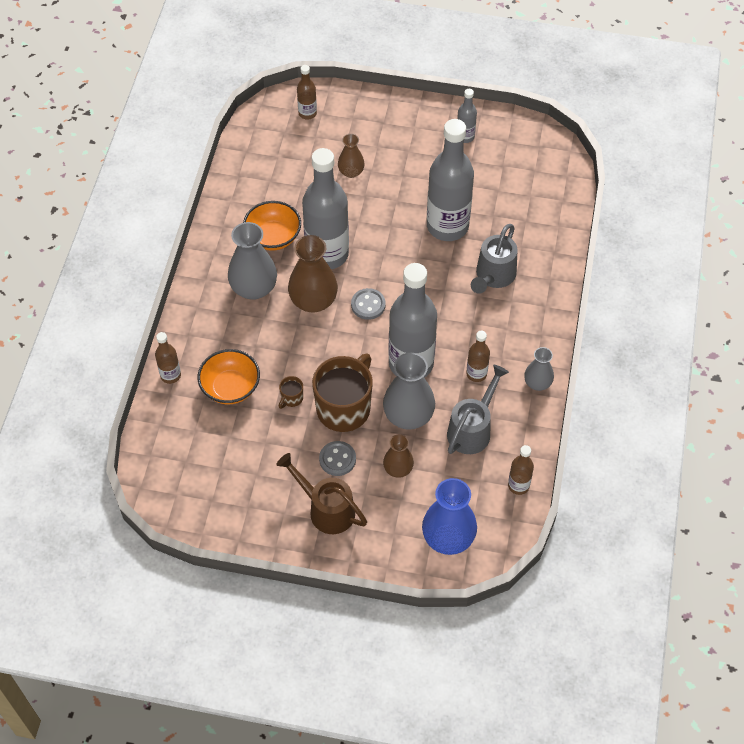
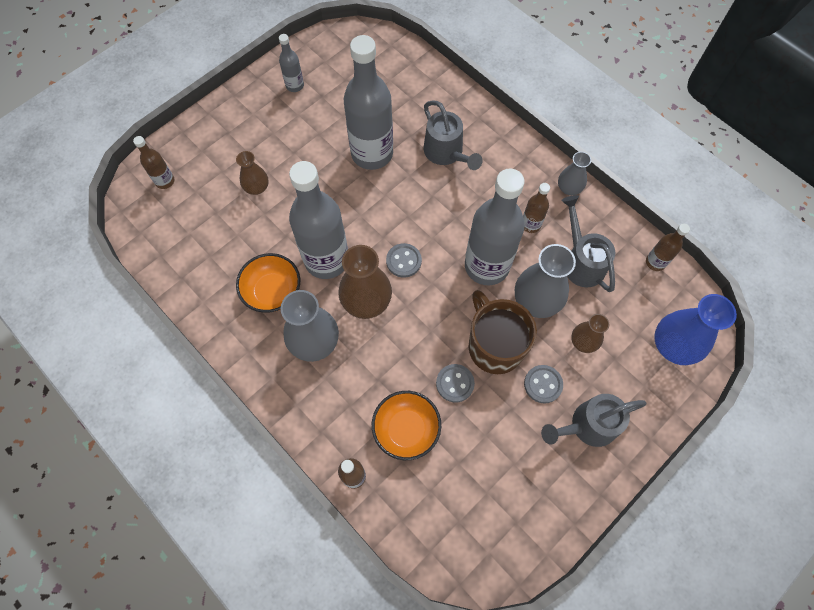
camera: 55 degrees left, 10 degrees up
brown watering can [276,453,367,534] -> grey watering can [541,394,646,447]
brown mug [279,376,303,409] -> grey button [436,364,475,403]

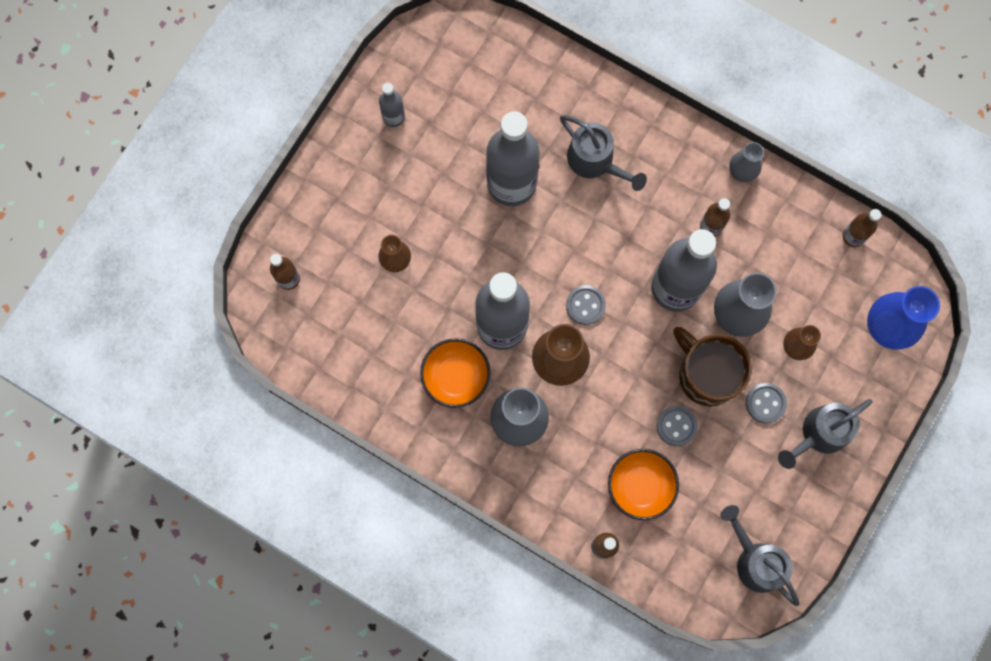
camera: 15 degrees left, 10 degrees up
grey watering can [561,195,615,292] -> grey watering can moved to [720,505,800,606]

